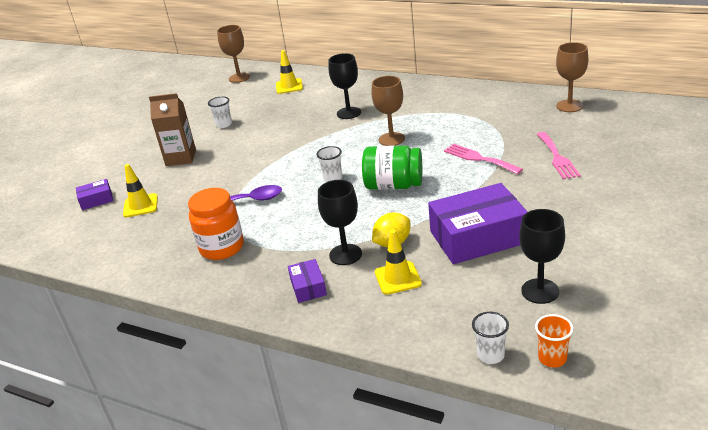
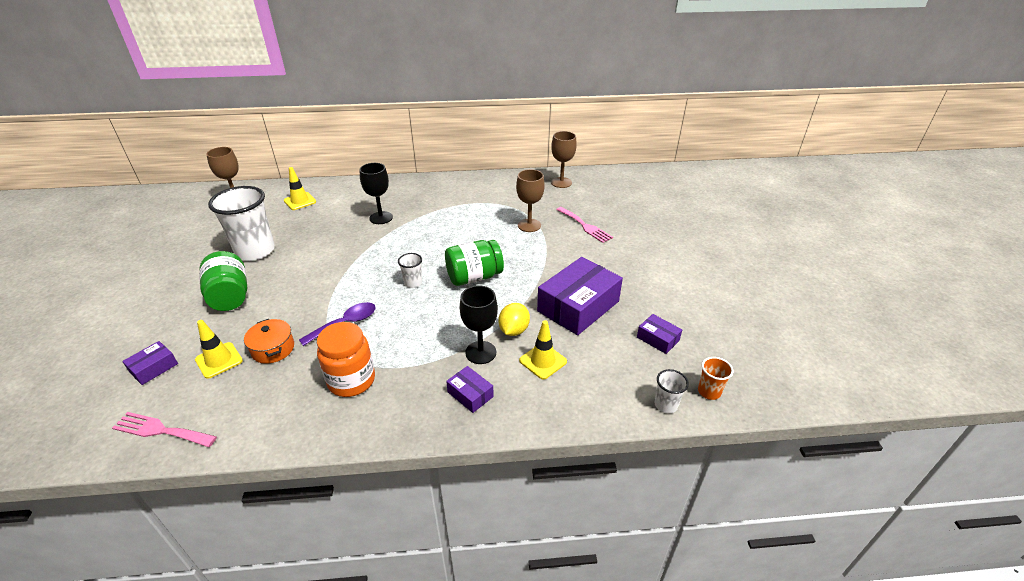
camera: 35 degrees left, 5 degrees up
brown carton [149,93,196,166] -> green jar [199,251,247,311]
white cup [208,96,232,128] -> white cup [208,186,275,261], size x2.24
brown goblet [371,76,405,146] -> brown goblet moved to [516,169,544,232]
pink fork [444,144,523,174] -> pink fork moved to [112,412,217,447]
black goblet [519,209,565,304] -> purple box [637,314,682,354]
none -> orange pot [244,319,294,364]

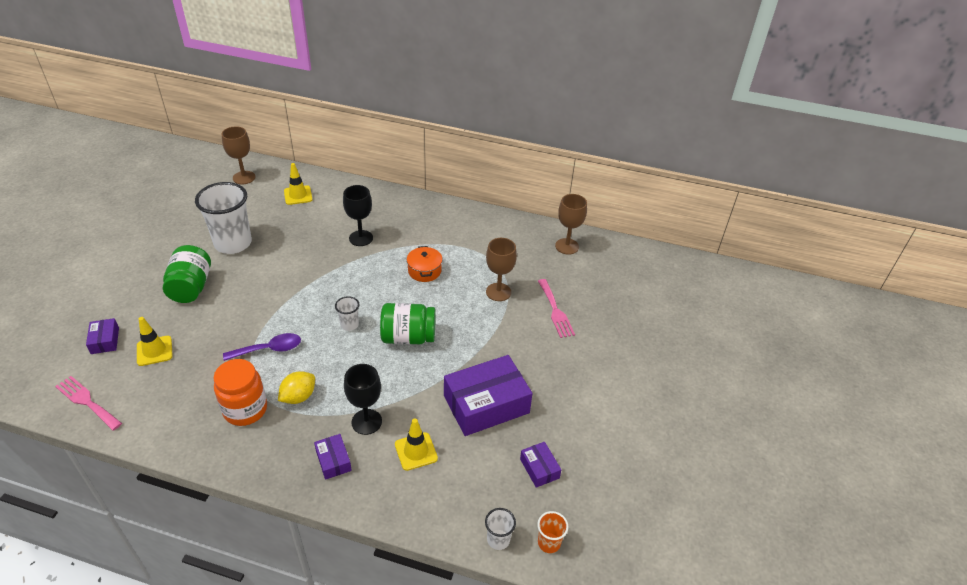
camera: 20 degrees right, 5 degrees up
purple box [122,341,178,385] -> purple box turned 75 degrees counterclockwise [86,318,119,354]
orange pot [244,319,294,364] -> orange pot moved to [407,246,442,282]
yellow lemon [499,303,530,336] -> yellow lemon moved to [278,371,315,404]

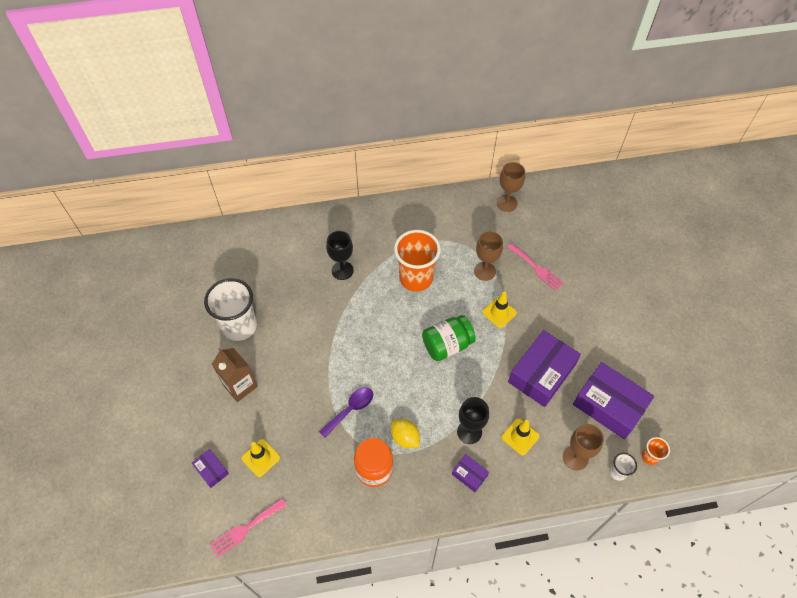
camera: 25 degrees left, 15 degrees up
pink fork [55,376,122,431] -> pink fork turned 45 degrees counterclockwise [210,498,287,558]
green jar [163,245,211,303] -> brown carton [212,348,258,402]
brown goblet [222,126,255,184] -> brown goblet moved to [563,424,604,470]
yellow lemon [278,371,315,404] -> yellow lemon turned 60 degrees counterclockwise [391,419,420,448]
yellow traffic cone [284,163,313,205] -> yellow traffic cone moved to [482,291,517,328]
white cup [335,296,360,331] -> none
orange pot [407,246,442,282] -> orange cup [394,230,441,292]
purple box [520,442,561,488] -> purple box [573,362,654,439], size x2.14

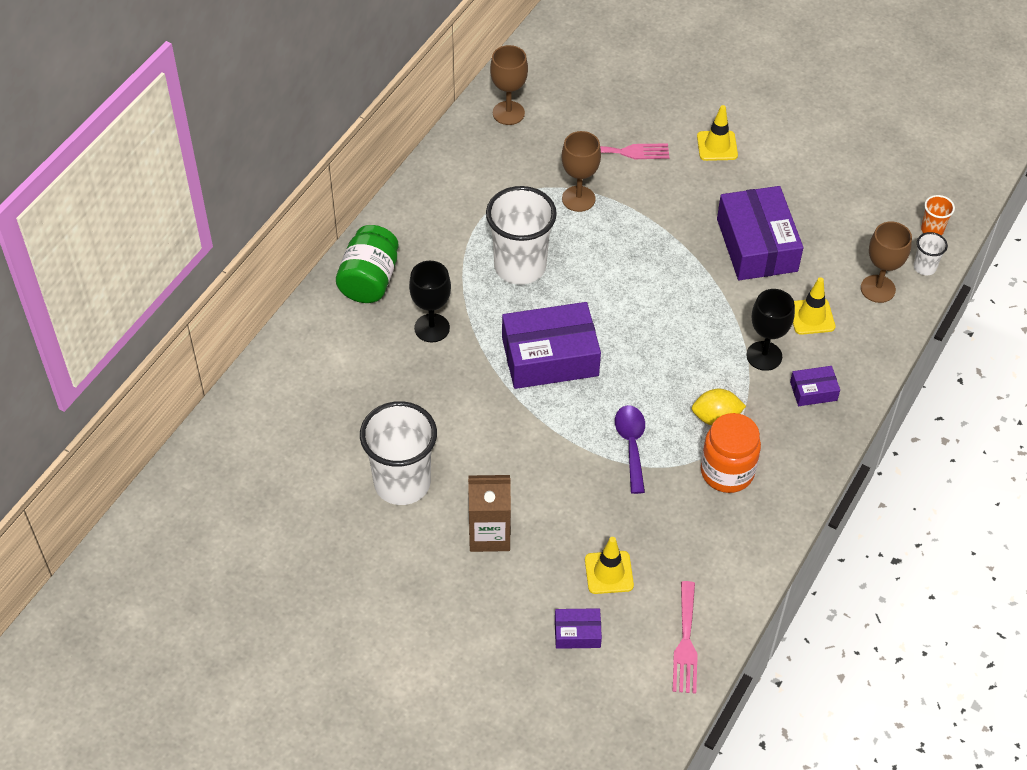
camera: 50 degrees left, 5 degrees down
orange cup [394,230,441,292] -> white cup [486,186,557,285]
green jar [422,315,476,361] -> green jar moved to [336,225,399,303]
yellow traffic cone [482,291,517,328] -> yellow traffic cone moved to [697,105,738,161]
purple box [573,362,654,439] -> purple box moved to [502,302,601,389]

